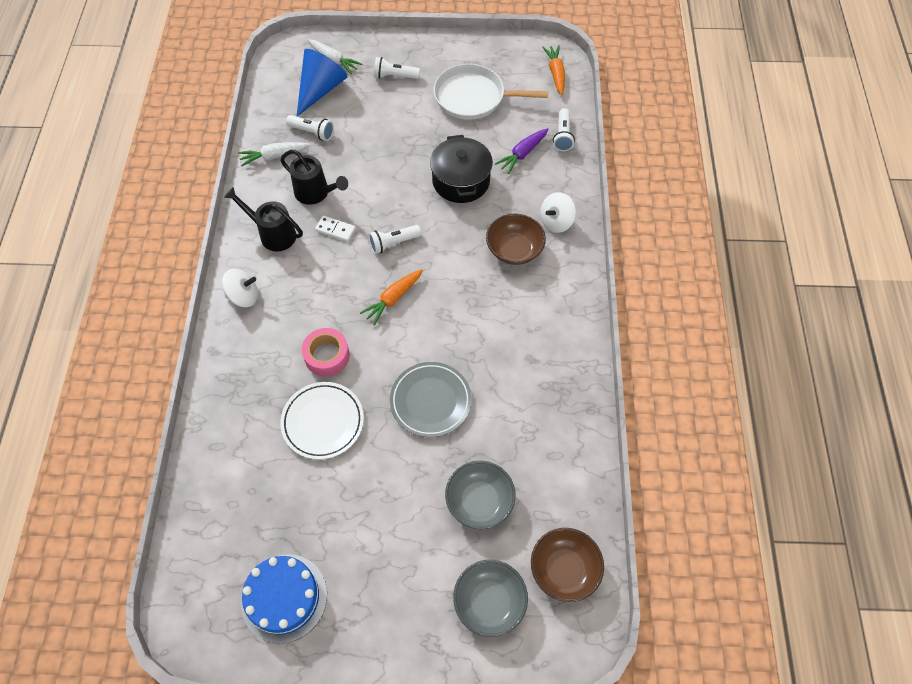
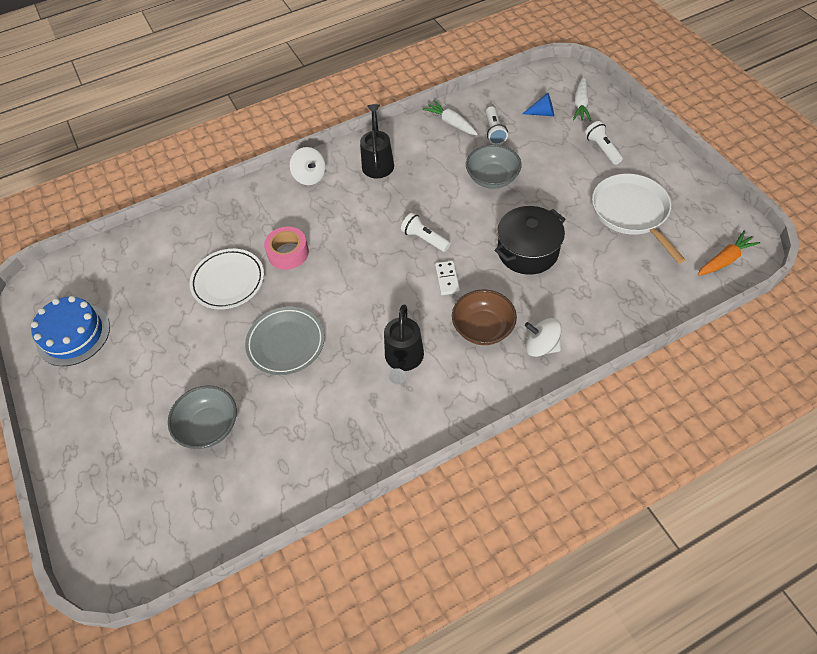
camera: 65 degrees right, 5 degrees down
black watering can [280,150,348,205] -> black watering can moved to [384,304,424,384]
blue cone [297,49,348,116] -> blue cone [522,93,554,116], size x0.50
white domino [315,216,356,242] -> white domino moved to [435,261,460,295]
orange carrot [360,269,423,325] -> none
grey bowl [453,560,528,637] -> grey bowl moved to [466,144,522,189]
purple carrot [495,128,549,174] -> none
brown bowl [531,528,604,602] -> none
white flashlight [553,108,575,151] -> none

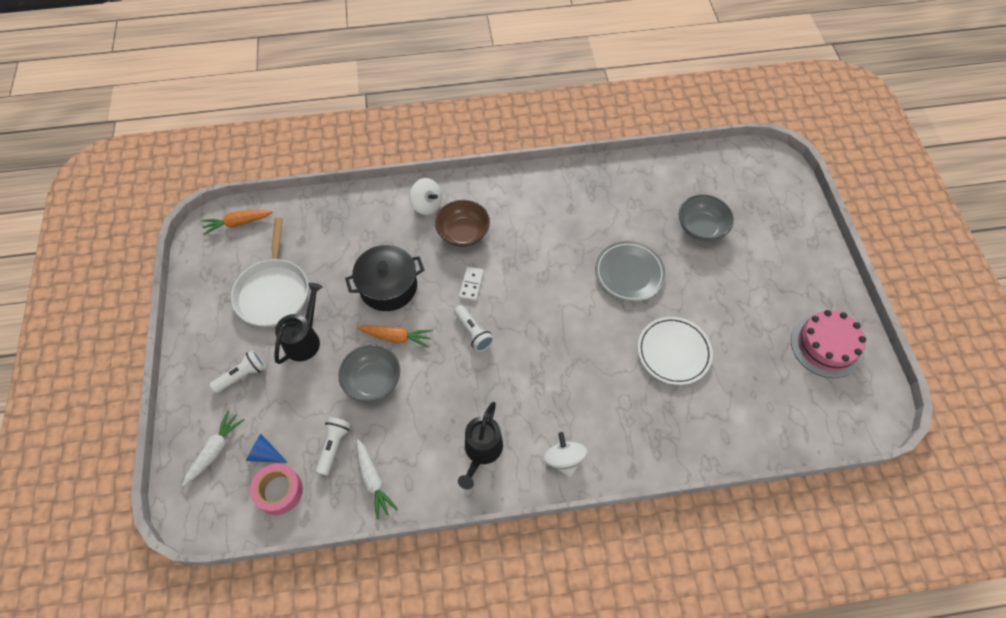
camera: 165 degrees left, 5 degrees up
blue cake [31,296,110,366] -> pink cake [791,310,866,378]
pink tape [264,227,309,270] -> pink tape moved to [250,464,303,515]
black watering can [384,304,424,384] -> black watering can moved to [274,283,323,364]
white flashlight [585,121,623,165] -> white flashlight turned 120 degrees counterclockwise [210,350,266,393]
none -> orange carrot [357,325,433,348]

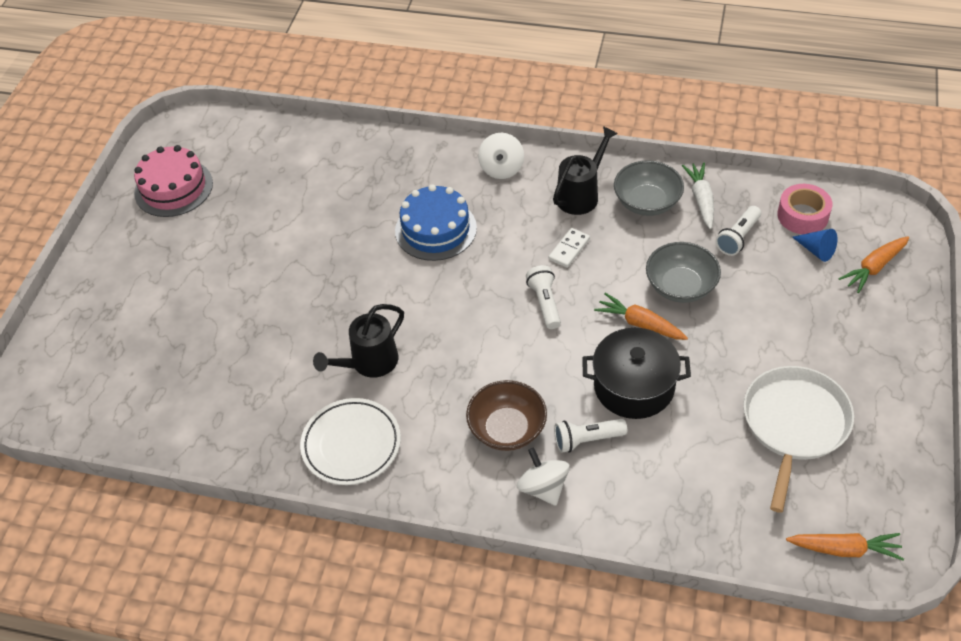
camera: 155 degrees left, 10 degrees down
white carrot [182,410,245,486] -> orange carrot [838,236,909,293]
white flashlight [210,350,266,393] -> white flashlight moved to [554,419,627,453]
black watering can [274,283,323,364] -> black watering can moved to [313,304,404,378]
white domino [459,267,484,301] -> white domino moved to [549,228,590,268]
grey plate [595,241,665,302] -> none
white plate [638,317,713,385] -> white plate moved to [300,398,401,485]
grey bowl [679,195,734,241] -> grey bowl moved to [614,160,684,216]
none -> blue cake [395,184,477,261]

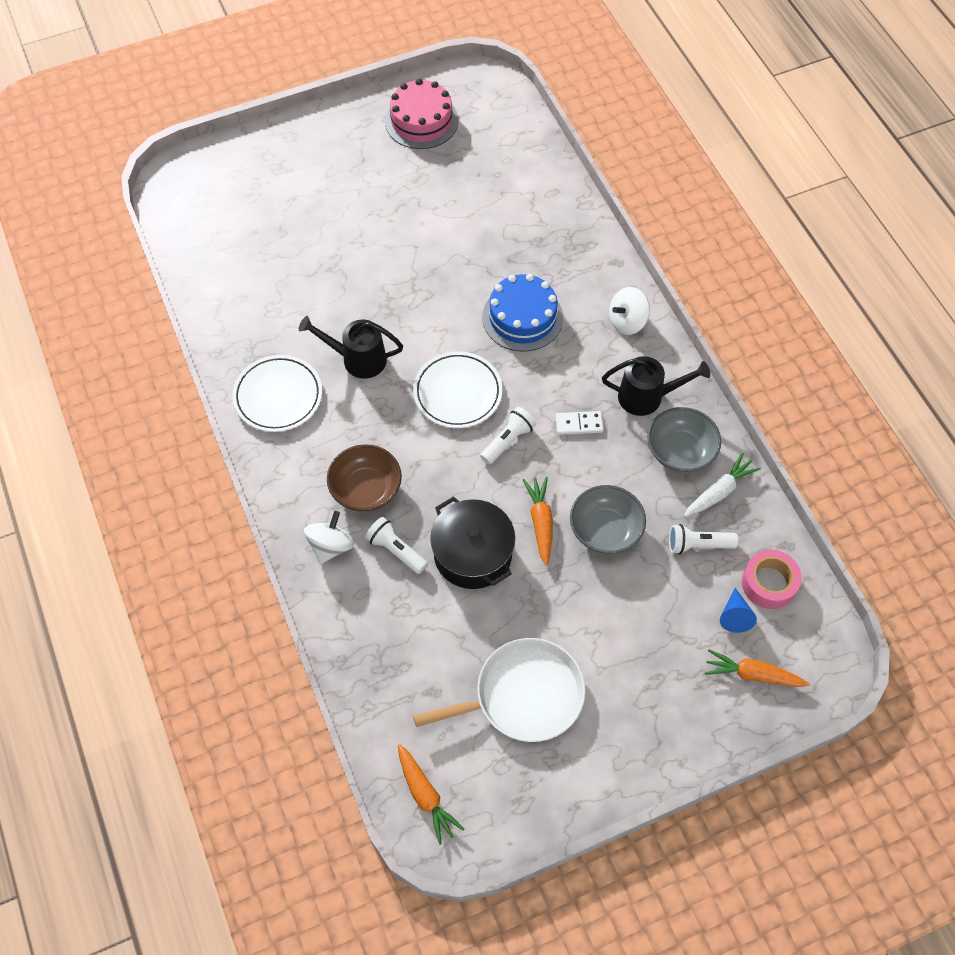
camera: 50 degrees right, 10 degrees up
none -> white plate [413,351,502,428]

